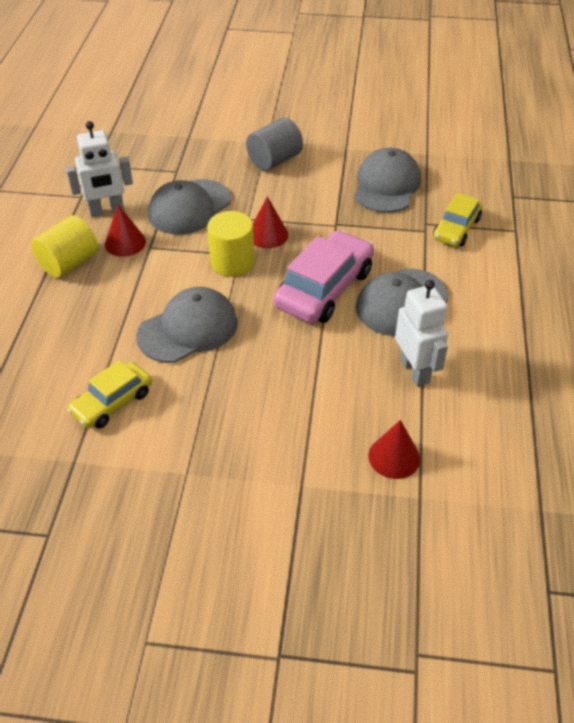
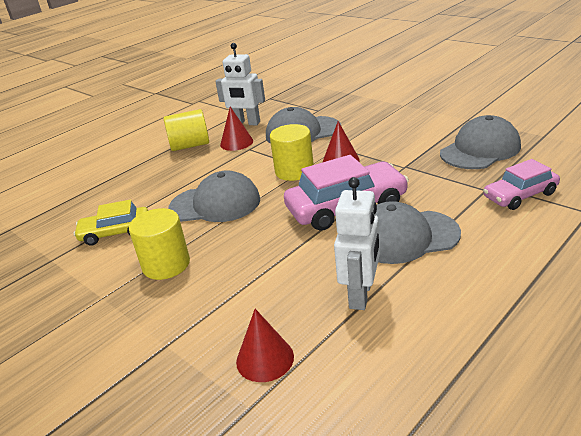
camera: 40 degrees right, 15 degrees down
grey cylinder [246,118,303,171] -> none
yellow car [433,193,482,246] -> pink car [483,159,560,210]
none -> yellow cylinder [129,208,190,280]

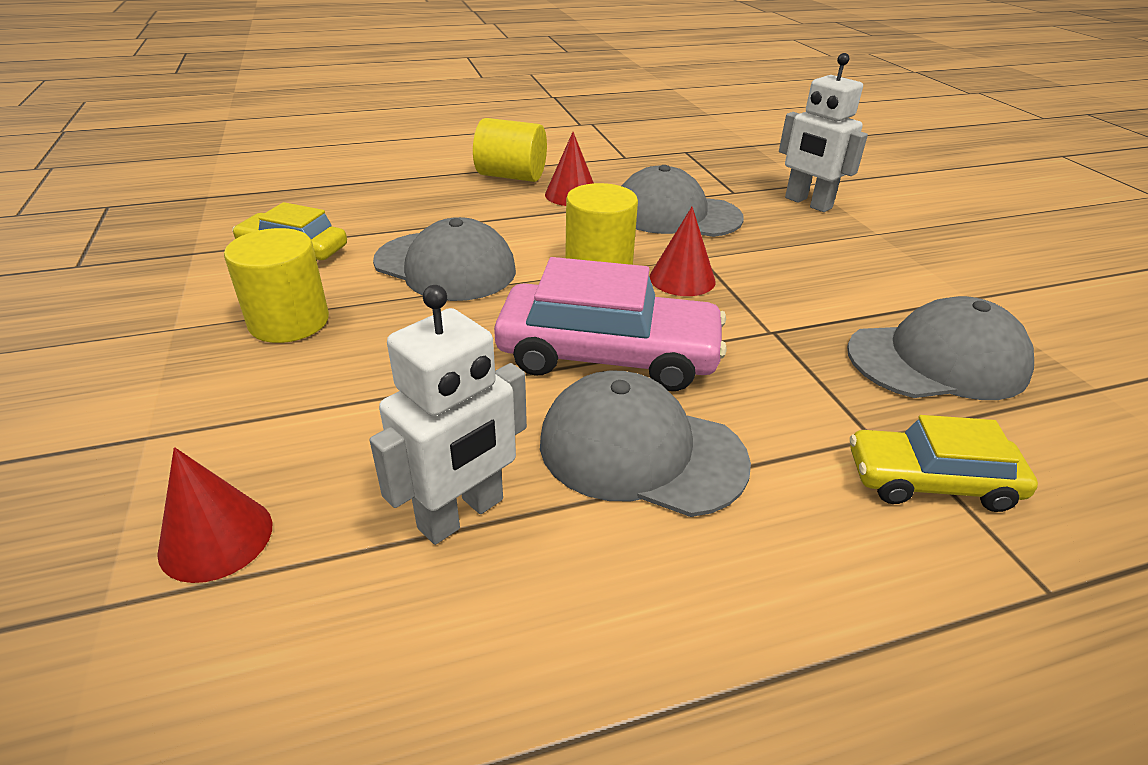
camera: 25 degrees right, 5 degrees up
white robot [215,43,265,125] -> white robot moved to [779,53,868,212]
pink car [483,159,560,210] -> yellow car [850,415,1038,512]

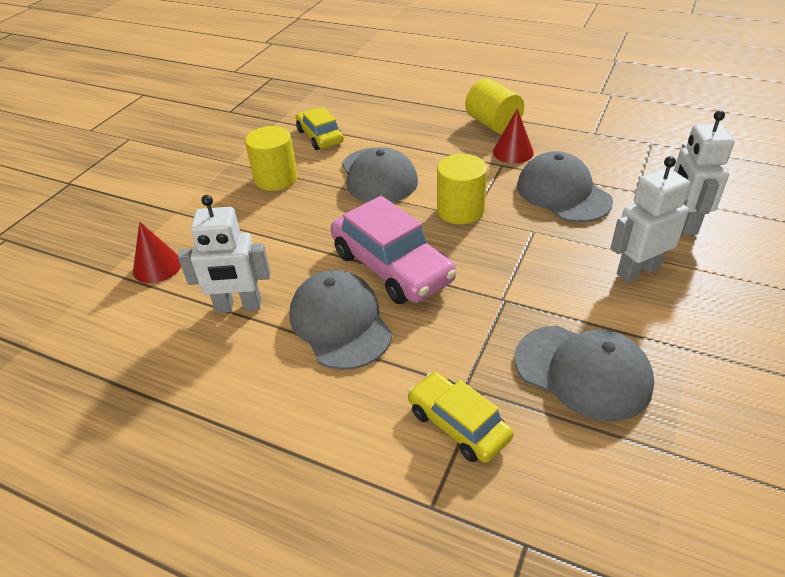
camera: 45 degrees right, 5 degrees up
red cone [650,206,716,296] -> none
none -> white robot [611,156,690,283]

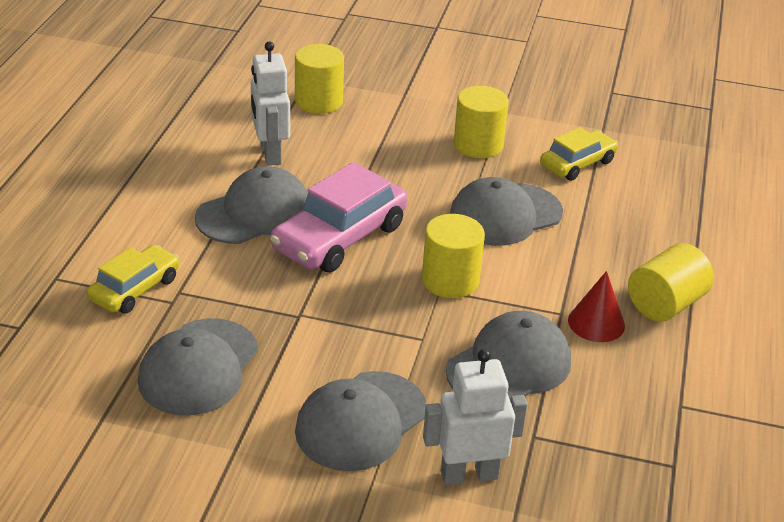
camera: 75 degrees right, 5 degrees down
red cone [133,222,181,283] -> yellow cylinder [295,44,344,114]
white robot [611,156,690,283] -> grey cap [295,371,427,471]

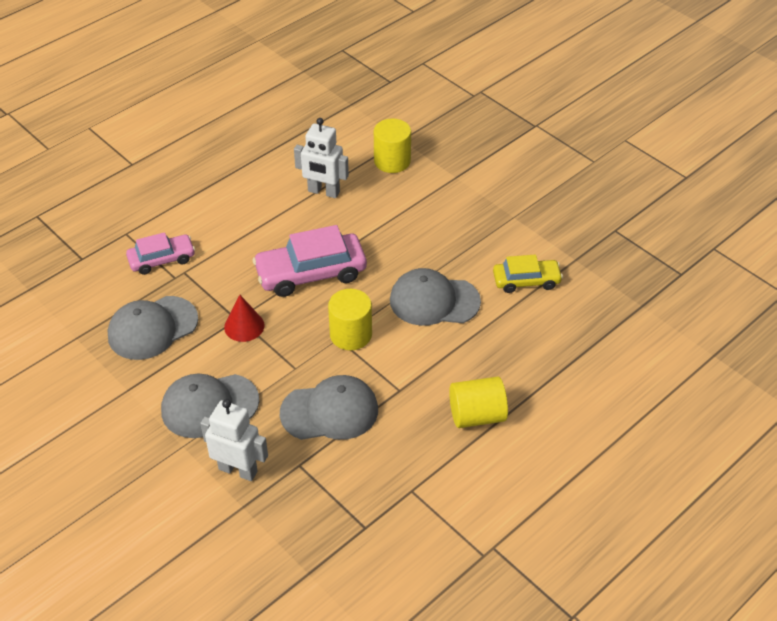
camera: 35 degrees right, 10 degrees up
yellow car [87,245,179,314] -> pink car [126,232,195,275]
grey cap [195,166,308,244] -> none
white robot [251,42,290,166] -> white robot turned 90 degrees counterclockwise [294,118,349,198]
yellow cylinder [454,86,509,158] -> none
red cone [568,271,625,342] -> red cone moved to [224,295,265,342]

